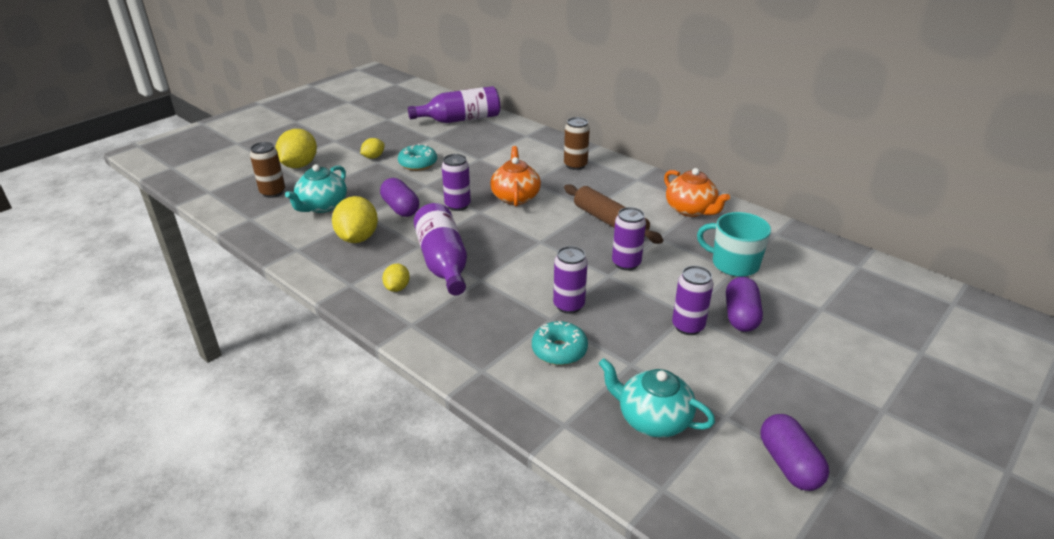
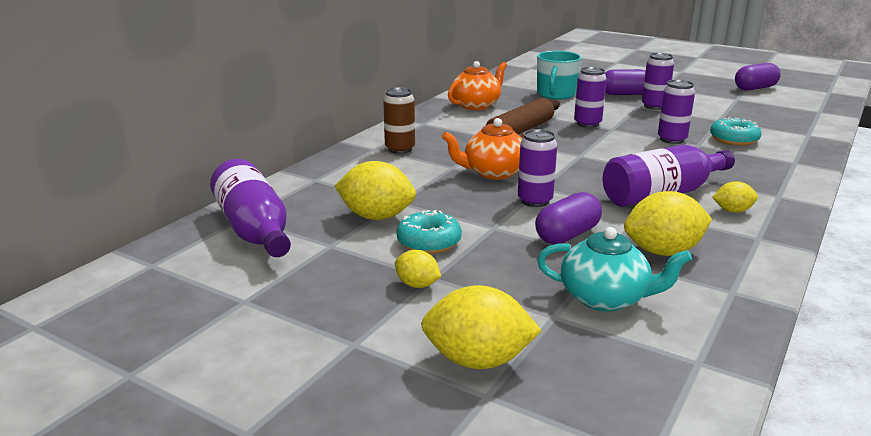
camera: 100 degrees left, 10 degrees down
brown can [250,142,285,198] -> none
turquoise teapot [599,358,715,438] -> none
none -> yellow lemon [335,161,416,220]

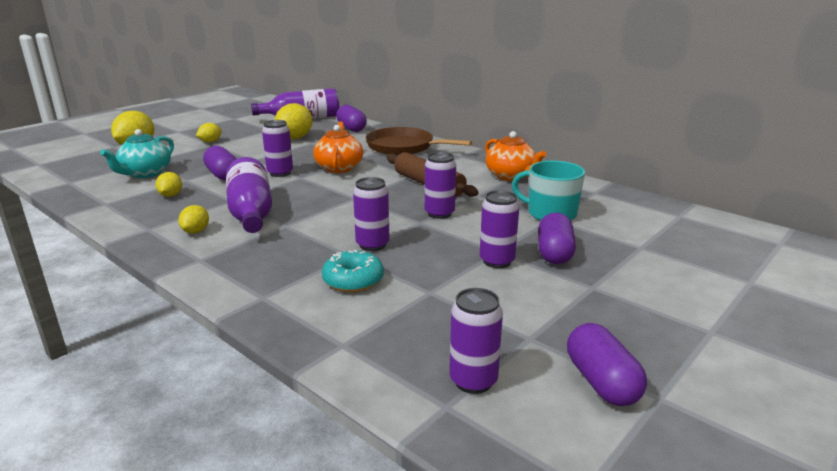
camera: 100 degrees right, 0 degrees up
brown can [383,87,415,154] -> brown pan [366,127,472,155]
turquoise donut [396,210,462,254] -> none
yellow lemon [624,191,712,256] -> yellow lemon [156,172,182,197], size x0.54
none -> purple capsule [336,105,367,132]
none -> purple can [449,288,503,394]

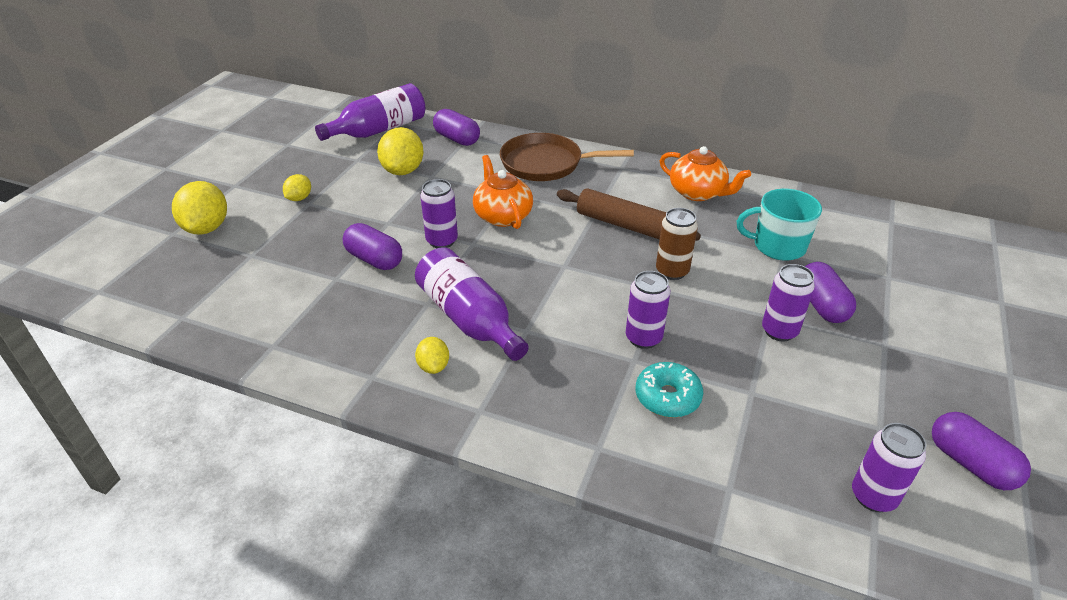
camera: 20 degrees left, 15 degrees up
turquoise teapot [100,129,174,178] -> none
yellow lemon [156,172,182,197] -> none
purple can [425,152,456,219] -> brown can [656,208,698,280]

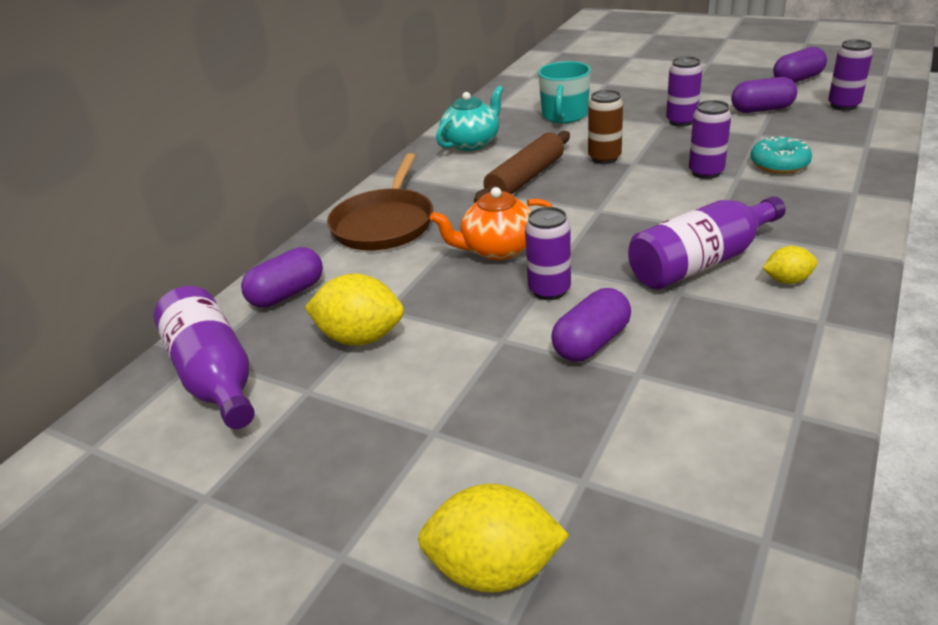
camera: 80 degrees left, 5 degrees down
yellow lemon [283,174,311,201] -> none
orange teapot [660,146,751,201] -> turquoise teapot [436,86,503,151]
purple capsule [805,262,856,323] -> purple capsule moved to [731,77,797,113]

